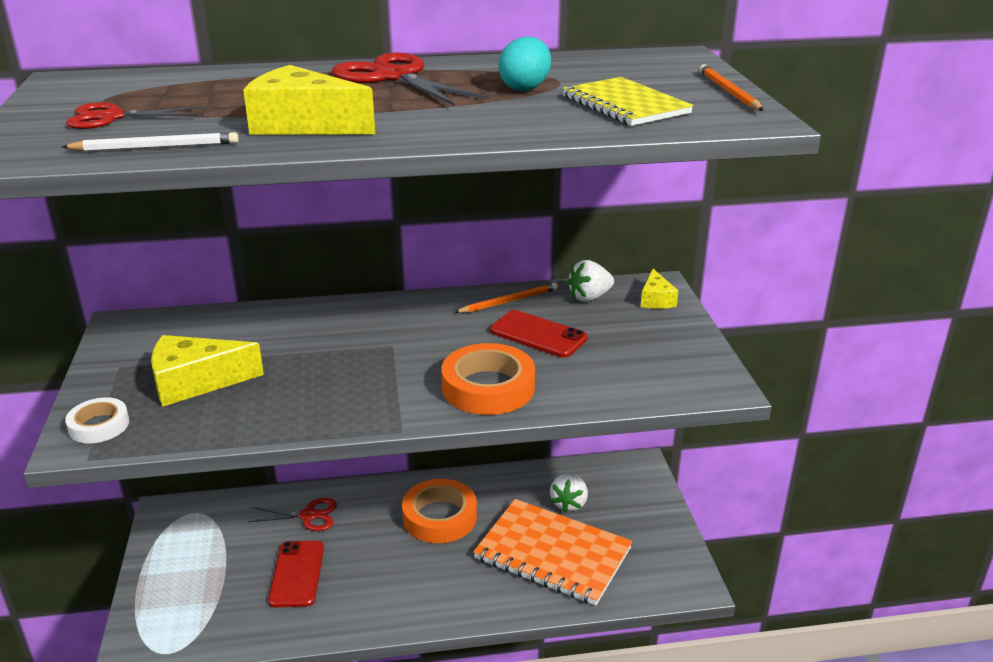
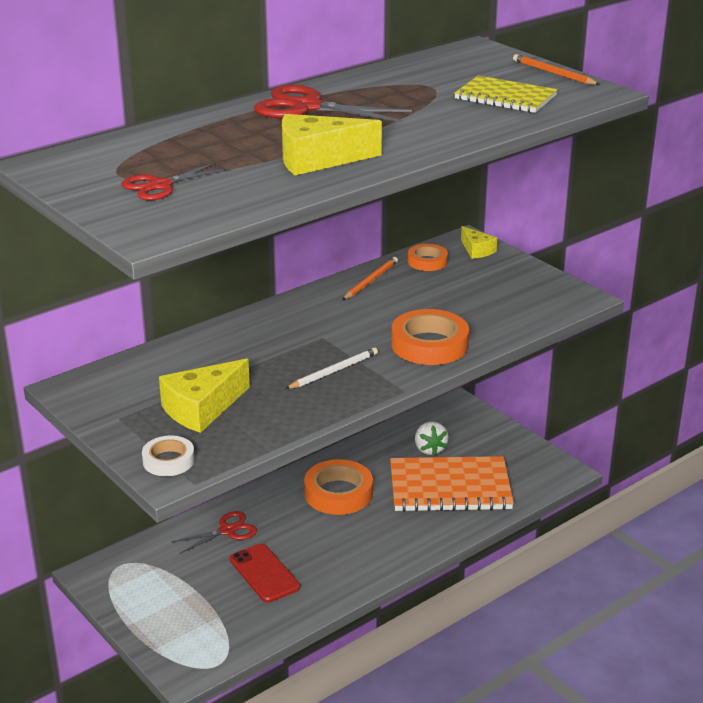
camera: 30 degrees left, 0 degrees up
white pencil [62,132,239,151] -> white pencil moved to [285,347,378,389]
red phone [490,310,588,358] -> none
turquoise egg [498,37,551,91] -> none
white strawberry [567,260,614,302] -> orange tape [408,244,448,271]

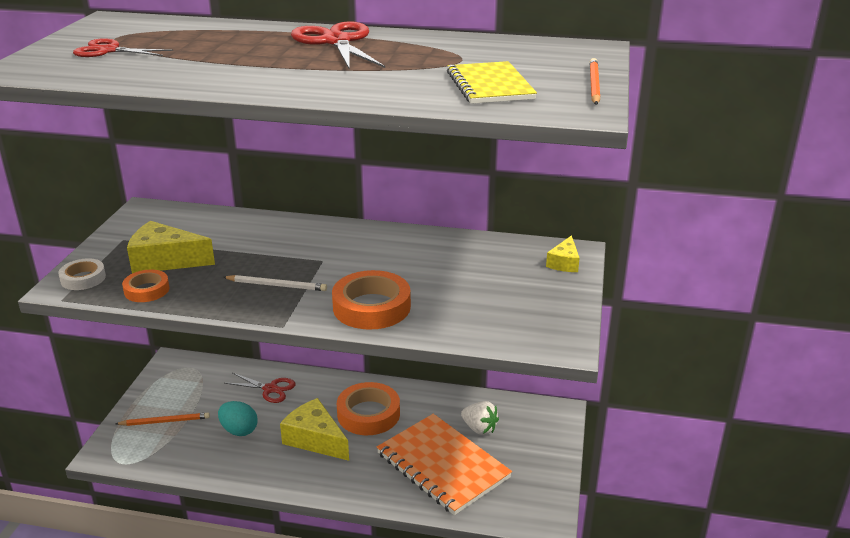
camera: 50 degrees right, 0 degrees up
red phone [230,544,300,603] -> turquoise egg [218,401,258,436]
yellow cheese [282,114,382,175] -> yellow cheese moved to [280,398,349,461]
orange pencil [342,257,398,300] -> orange pencil moved to [115,413,210,426]
orange tape [408,244,448,271] -> orange tape moved to [122,270,170,302]
white strawberry [415,421,449,456] -> white strawberry turned 90 degrees counterclockwise [461,401,499,435]

